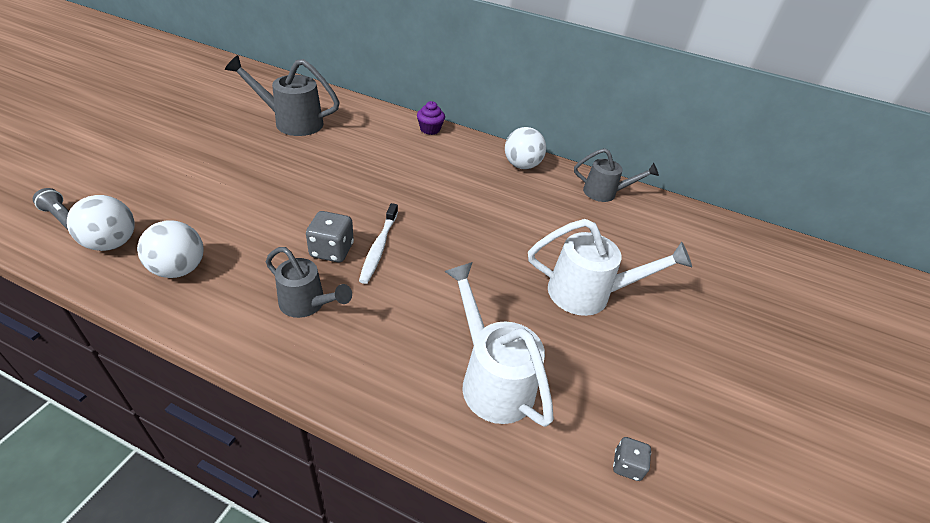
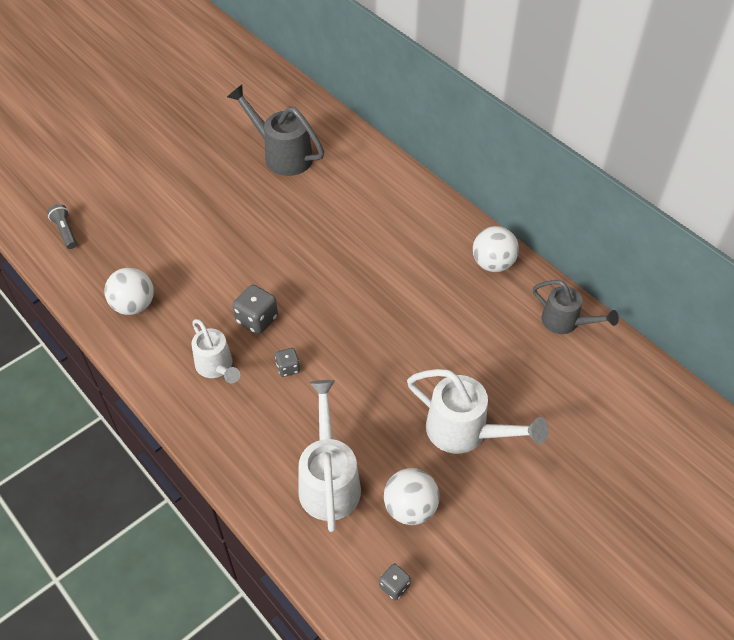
camera: 30 degrees right, 10 degrees up
white ball [67,195,135,251] -> white ball moved to [384,468,440,525]
grey watering can [266,247,352,318] -> white watering can [191,319,240,383]
white toothbrush [359,203,398,284] -> none
purple cupcake [417,101,445,135] -> none
none -> grey dice [275,348,300,377]

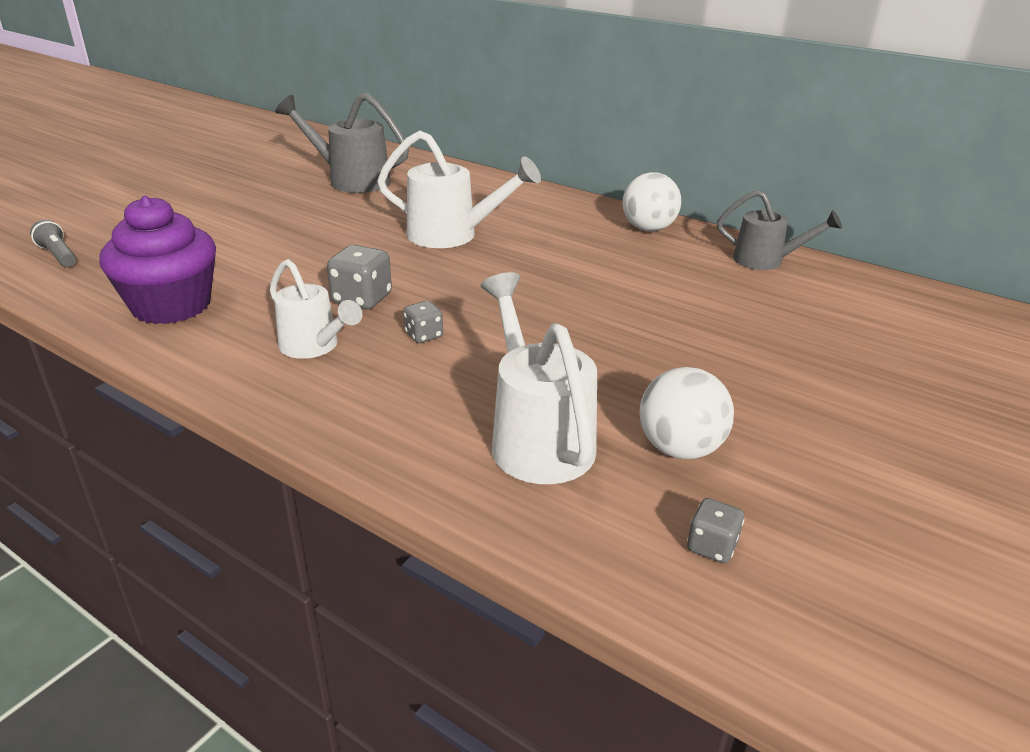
camera: 15 degrees left, 20 degrees down
white ball [104,267,154,315] -> purple cupcake [99,196,216,324]
white watering can [407,369,549,454] -> white watering can moved to [377,130,541,248]

